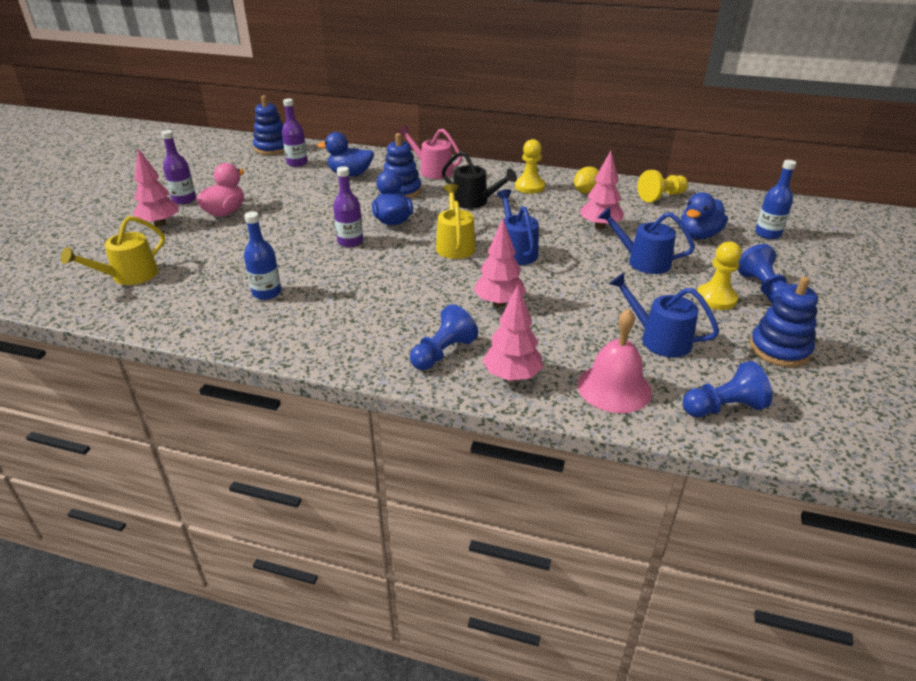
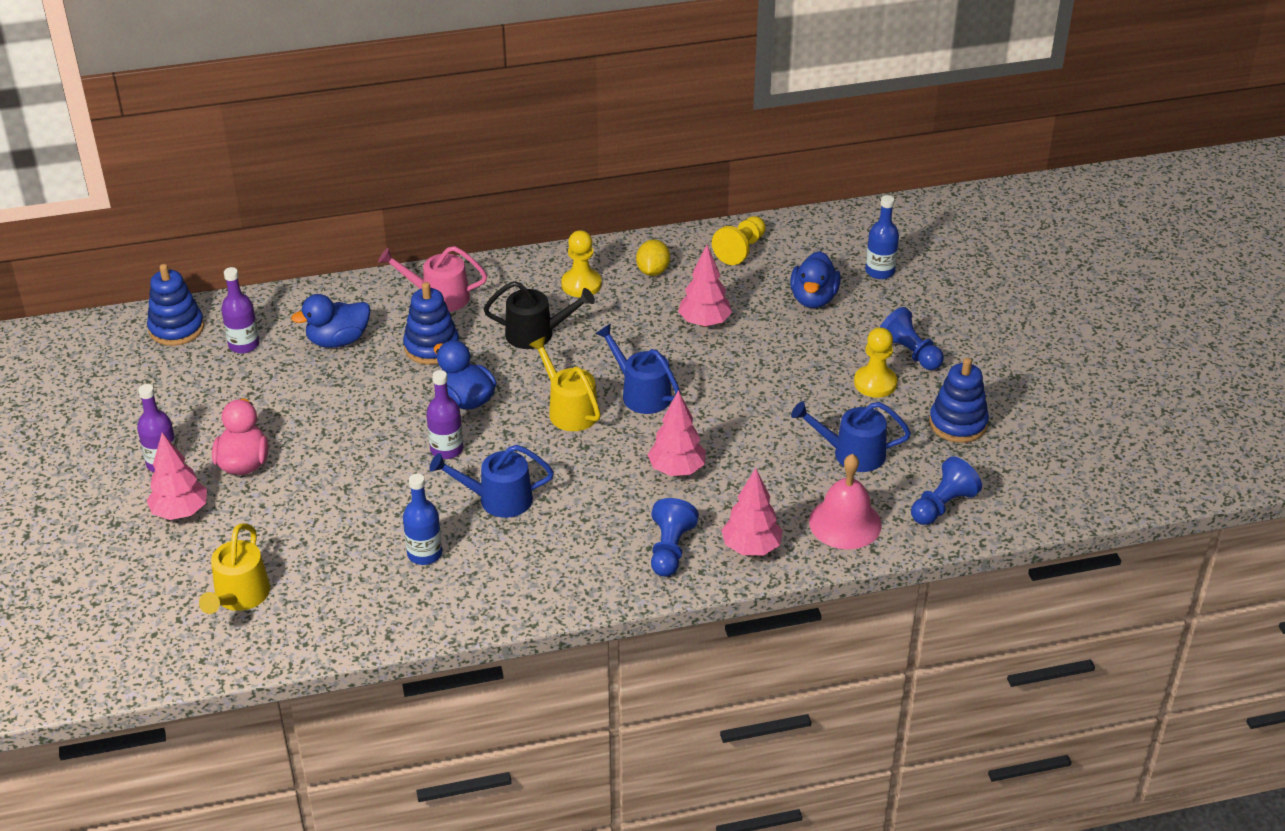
camera: 30 degrees left, 5 degrees up
blue watering can [598,207,695,274] -> blue watering can moved to [429,445,554,518]

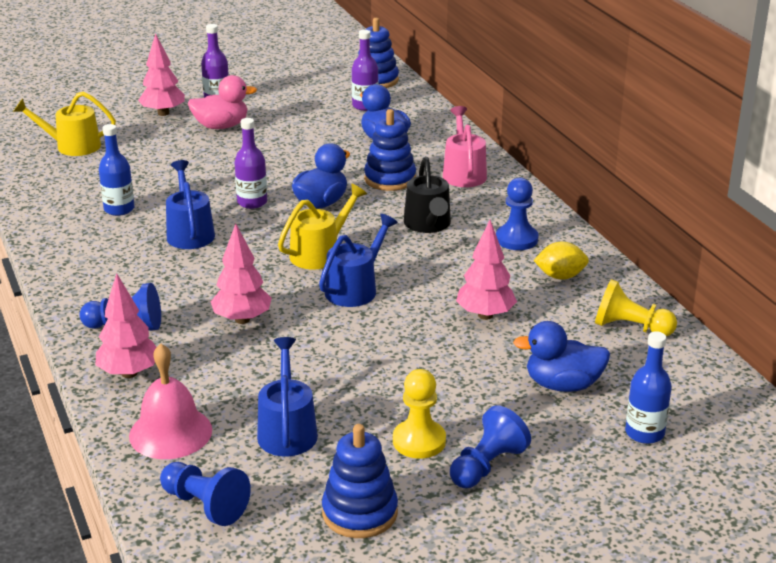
camera: 80 degrees right, 10 degrees down
yellow pawn [561,230,602,297] -> blue pawn [496,178,538,250]

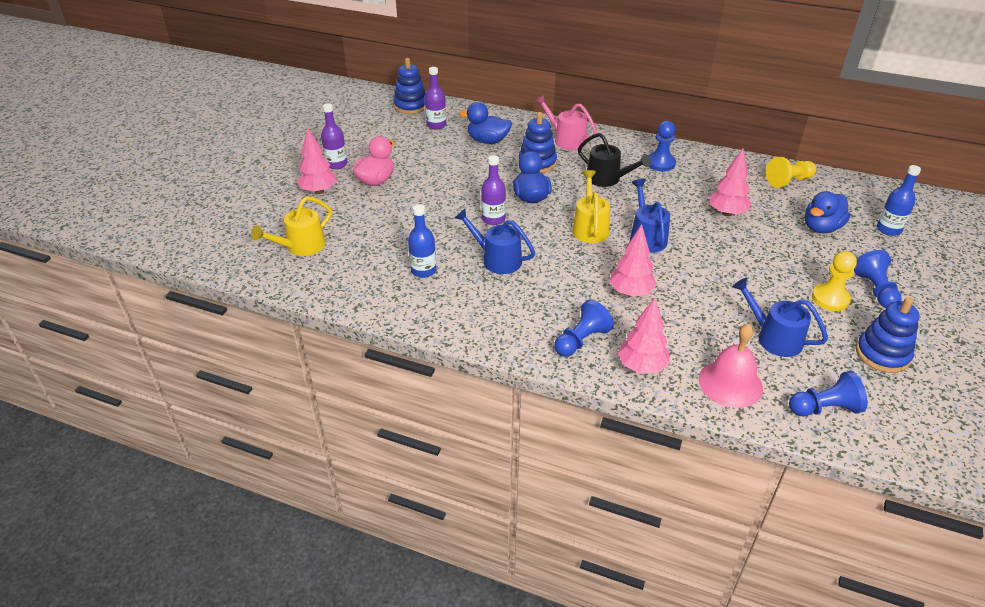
camera: 45 degrees left, 10 degrees up
yellow lemon [533,241,589,280] -> none

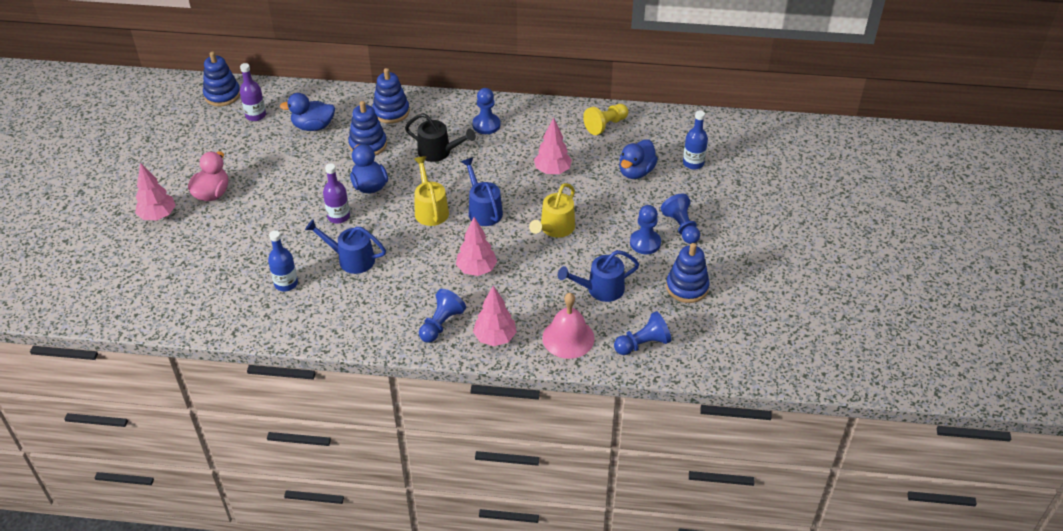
camera: 15 degrees left, 5 degrees up
yellow watering can [251,196,332,256] -> yellow watering can moved to [529,183,575,238]
purple bottle [321,103,348,169] -> none
pink watering can [535,95,597,150] -> blue stacking toy [372,68,410,124]
blue watering can [732,278,828,357] -> blue watering can turned 45 degrees counterclockwise [558,250,639,302]
yellow pawn [812,251,857,311] -> blue pawn [630,205,661,254]

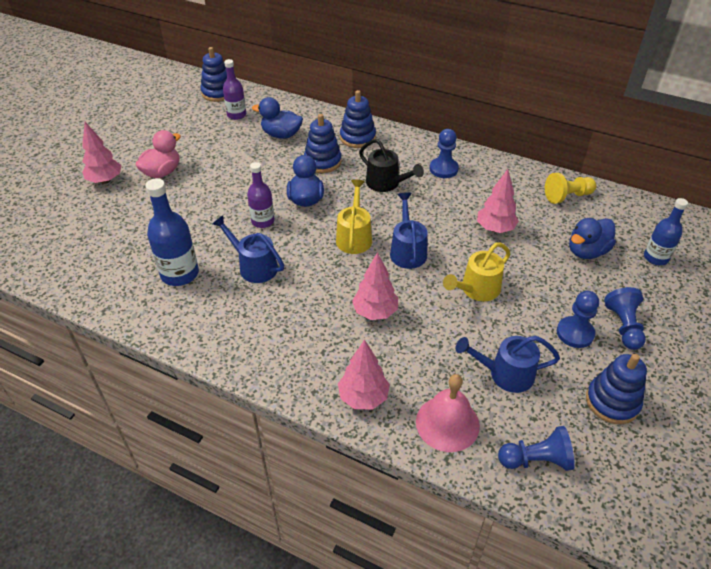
camera: 20 degrees right, 0 degrees up
blue bottle [268,230,298,291] -> blue bottle [146,178,199,286], size x1.52
blue pawn [419,289,466,343] -> none

